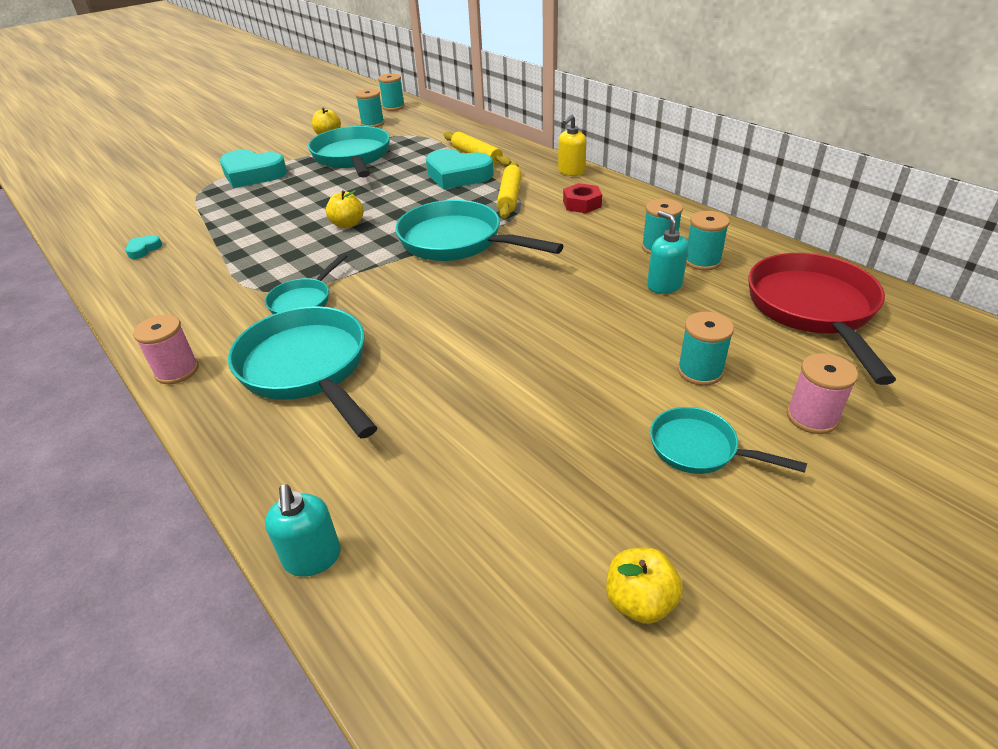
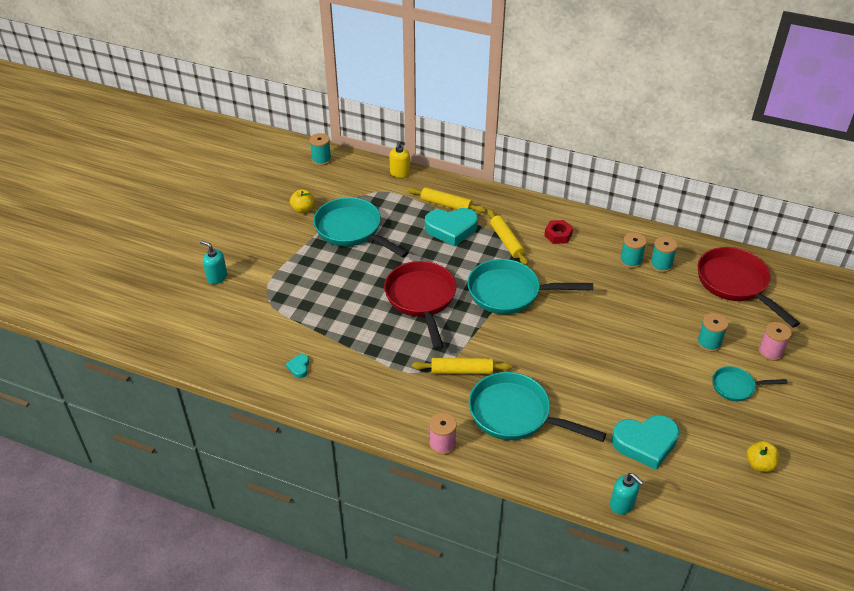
camera: 30 degrees left, 5 degrees up
turquoise heart [220,150,287,188] -> turquoise heart moved to [612,415,679,470]
turquoise pan [265,254,347,314] -> yellow rolling pin [412,358,512,374]
yellow apple [326,190,364,228] -> red pan [384,261,456,350]
turquoise spool [355,89,384,127] -> none
yellow soap dispenser [558,115,586,176] -> yellow soap dispenser moved to [389,141,410,178]
turquoise soap dispenser [647,211,689,294] -> turquoise soap dispenser moved to [200,240,227,284]

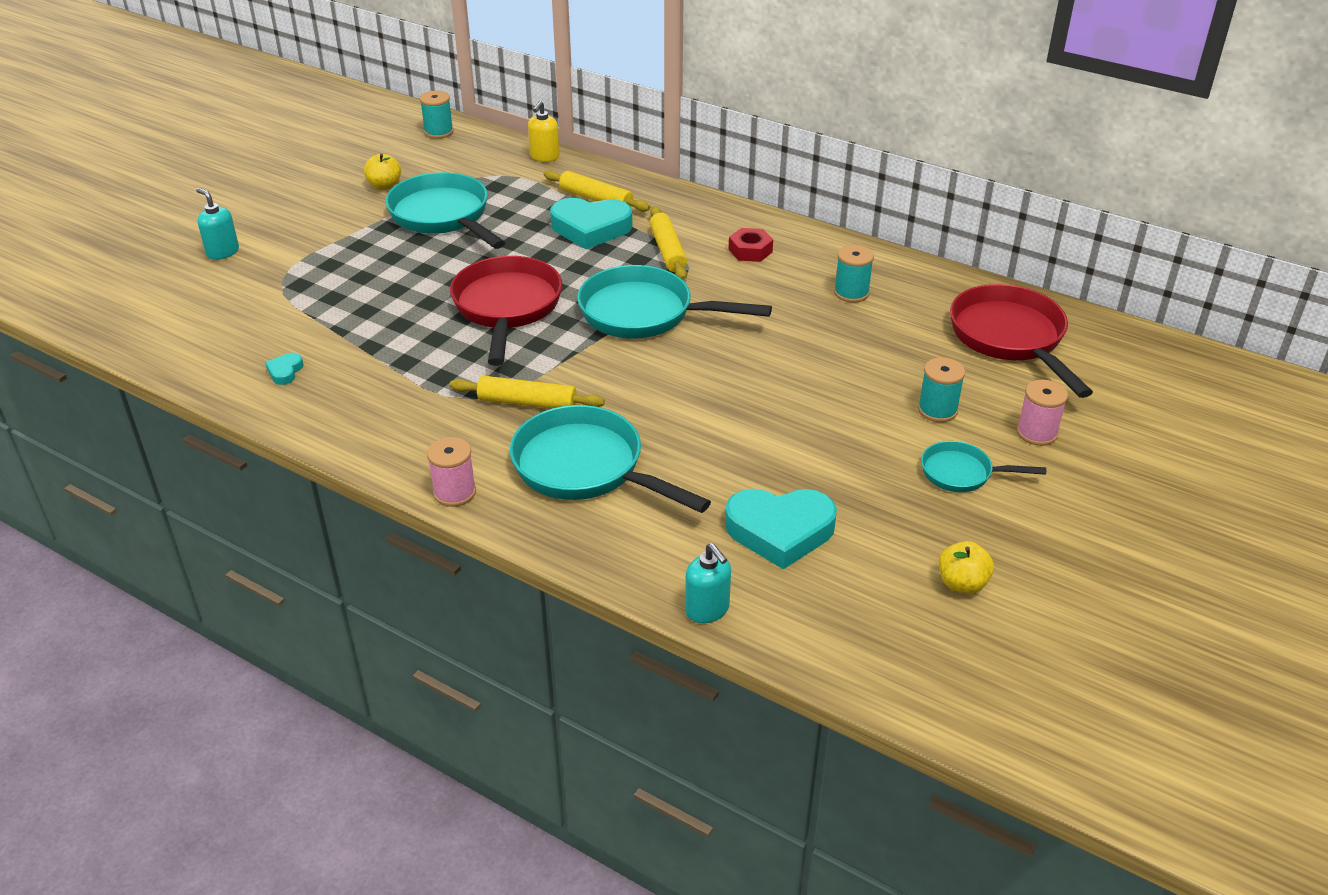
camera: 10 degrees right, 5 degrees down
turquoise spool [650,236,678,273] -> none

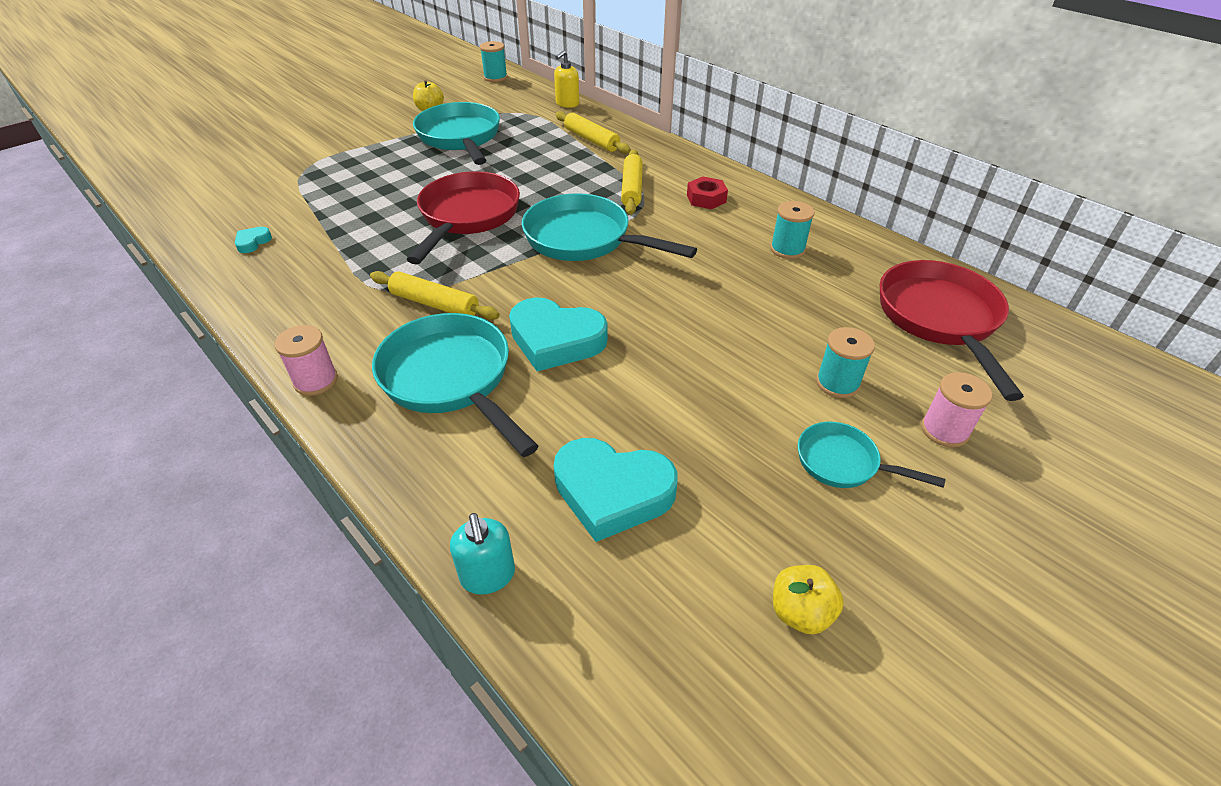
camera: 15 degrees right, 5 degrees up
turquoise soap dispenser [196,188,239,260] -> none
turquoise heart [550,198,632,249] -> turquoise heart moved to [509,297,608,371]

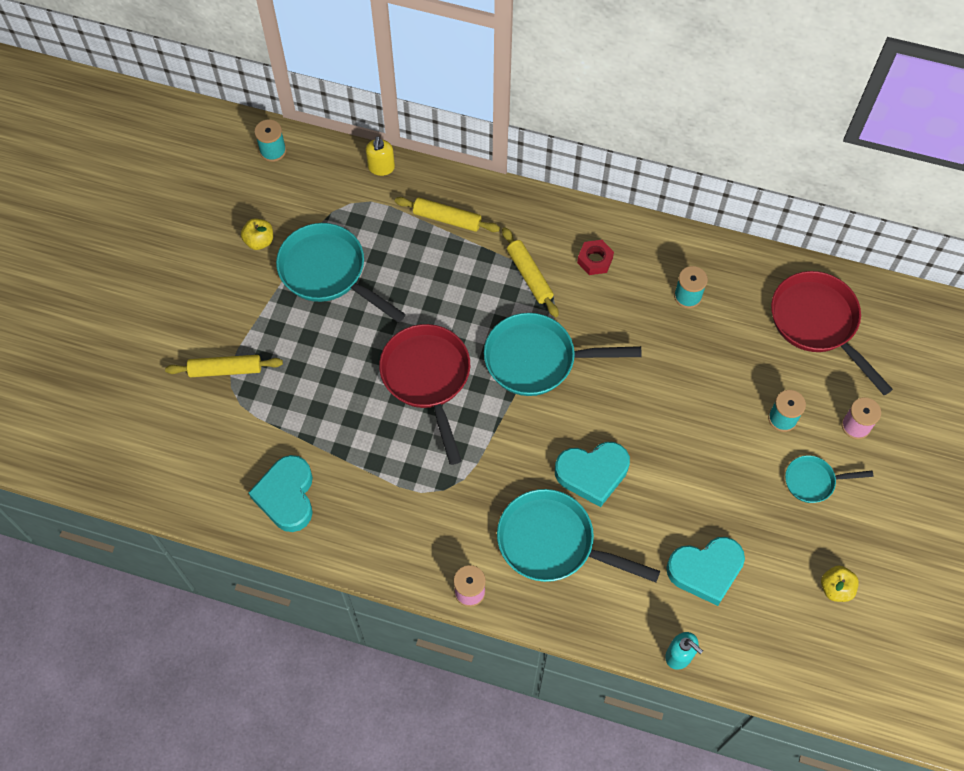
camera: 30 degrees left, 20 degrees up
turquoise heart [235,227,272,253] -> turquoise heart [248,455,313,532], size x2.29
yellow rolling pin [370,271,500,320] -> yellow rolling pin moved to [165,355,283,377]

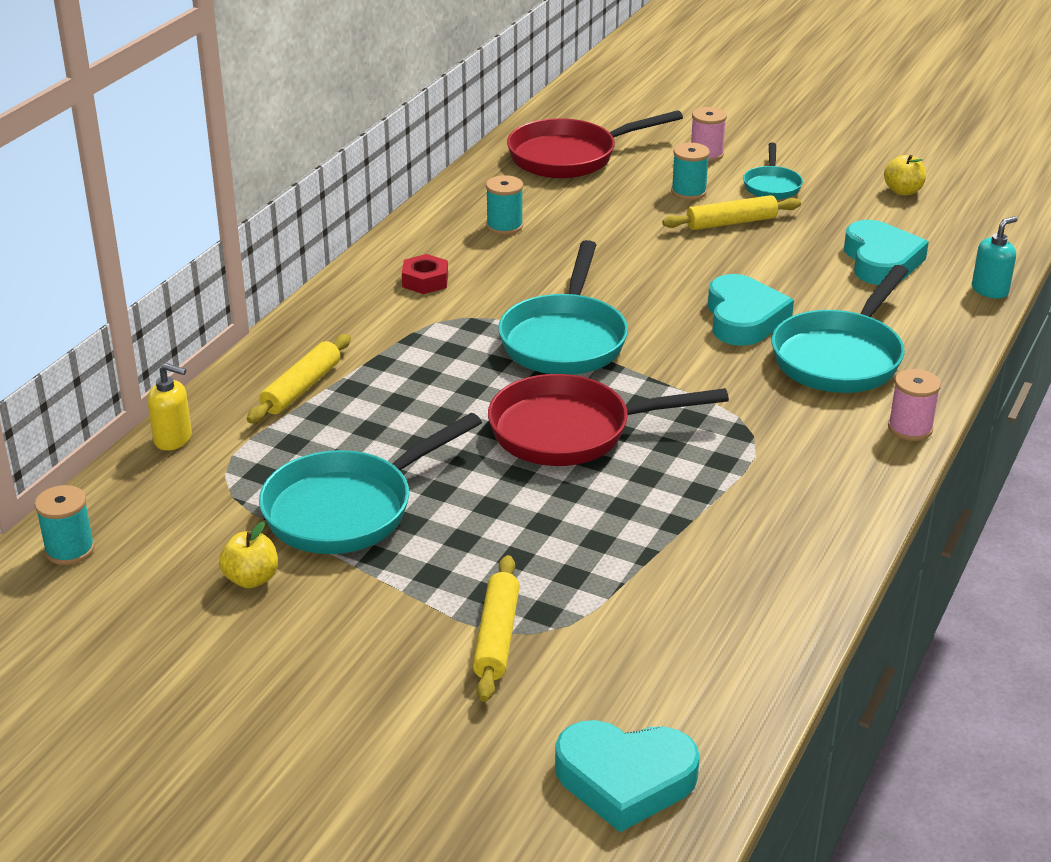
camera: 80 degrees left, 30 degrees down
turquoise heart [248,455,313,532] -> turquoise heart moved to [555,720,700,832]
yellow rolling pin [502,227,559,317] -> yellow rolling pin moved to [662,195,801,230]

